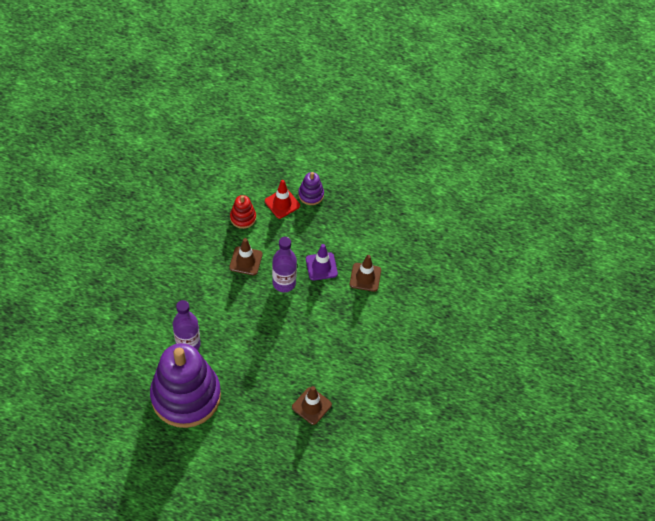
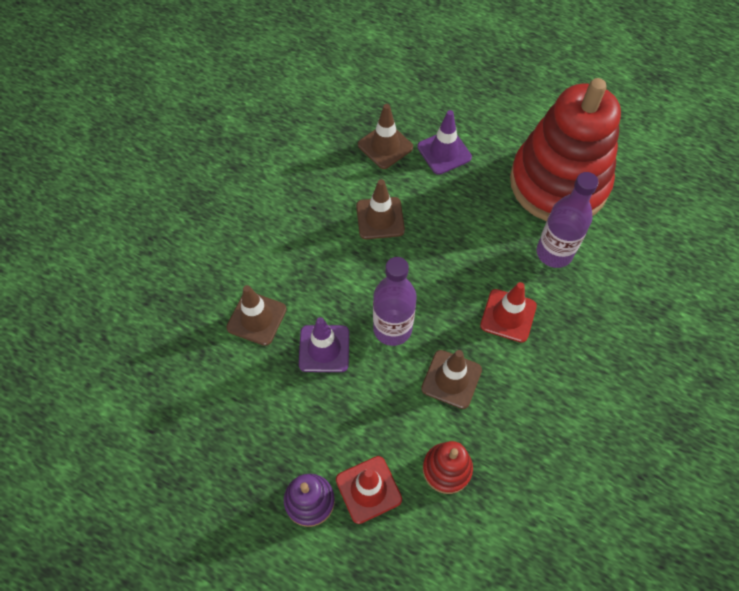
camera: 165 degrees left, 5 degrees up
purple stacking toy [150,343,221,428] -> red stacking toy [510,78,621,221]
none -> brown traffic cone [356,179,405,239]
none -> purple traffic cone [417,110,472,175]
none -> red traffic cone [480,282,537,343]

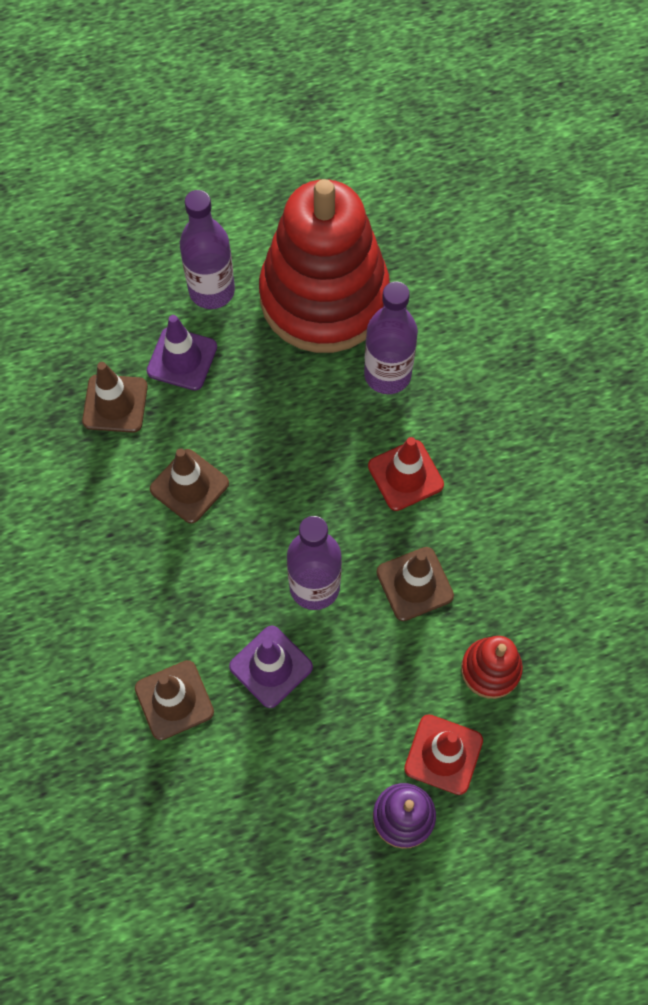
camera: 45 degrees left, 5 degrees up
none -> purple bottle [180,190,235,309]

